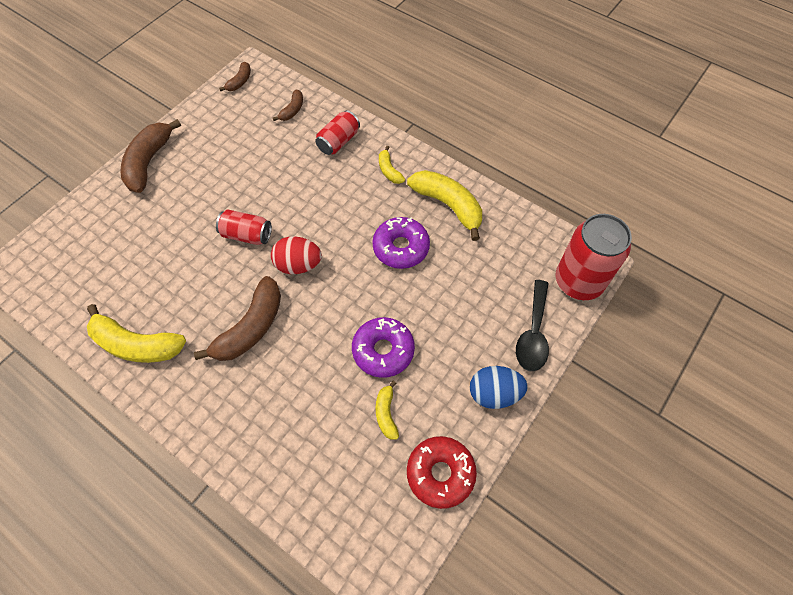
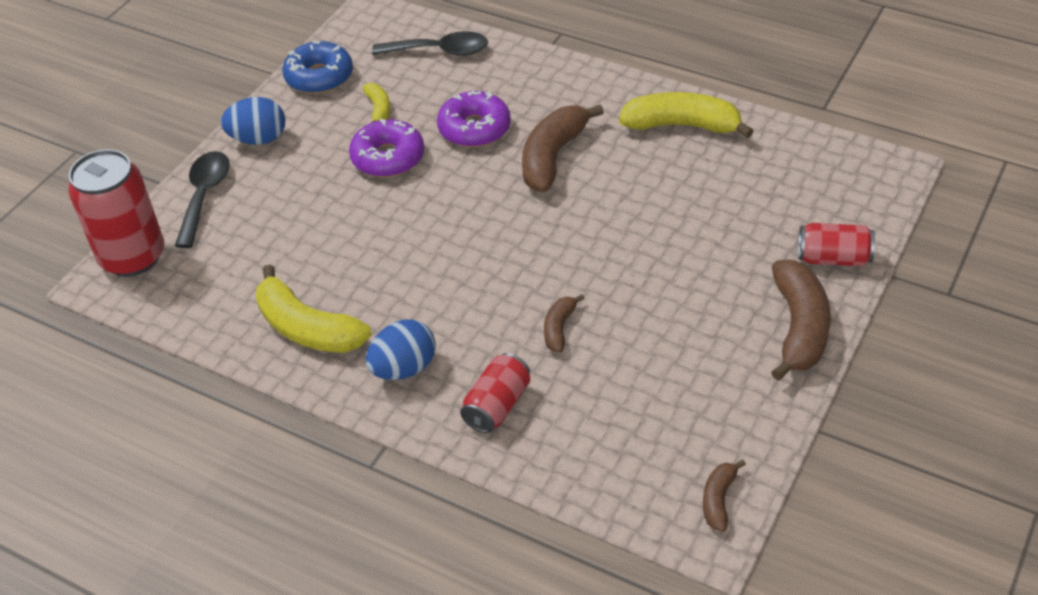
camera: 175 degrees right, 15 degrees down
red can [216,210,272,245] -> red can moved to [798,223,875,267]
red egg [271,237,322,274] -> none
brown banana [273,90,303,121] -> brown banana moved to [544,294,585,352]
purple donut [372,217,430,269] -> purple donut moved to [437,91,511,147]
yellow banana [379,146,405,184] -> blue egg [366,319,436,380]
red donut [407,436,477,509] -> blue donut [282,41,353,94]
none -> black spoon [372,31,488,55]

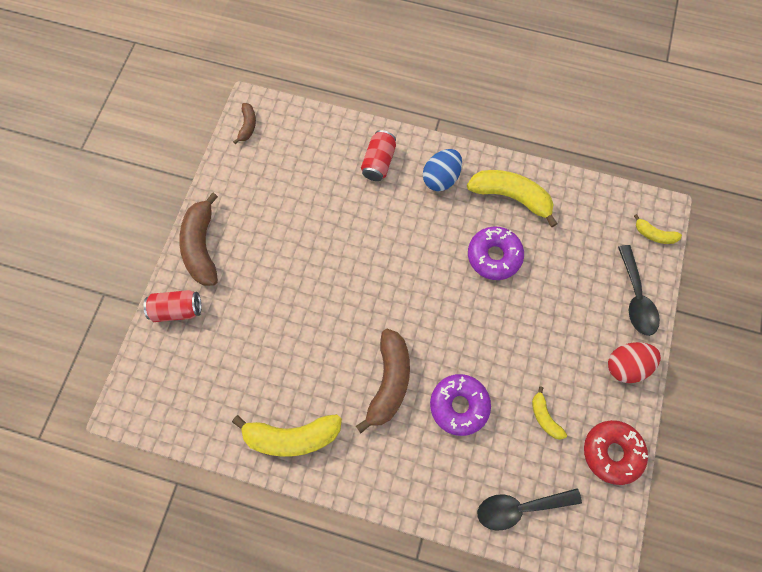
camera: 165 degrees right, 25 degrees up
red can [68,149,164,277] -> yellow banana [634,214,682,244]
blue egg [221,97,285,145] -> red egg [608,342,661,383]
blue donut [282,41,353,94] -> red donut [584,420,648,485]
purple donut [349,118,424,177] -> purple donut moved to [468,227,524,280]
brown banana [544,294,585,352] -> none

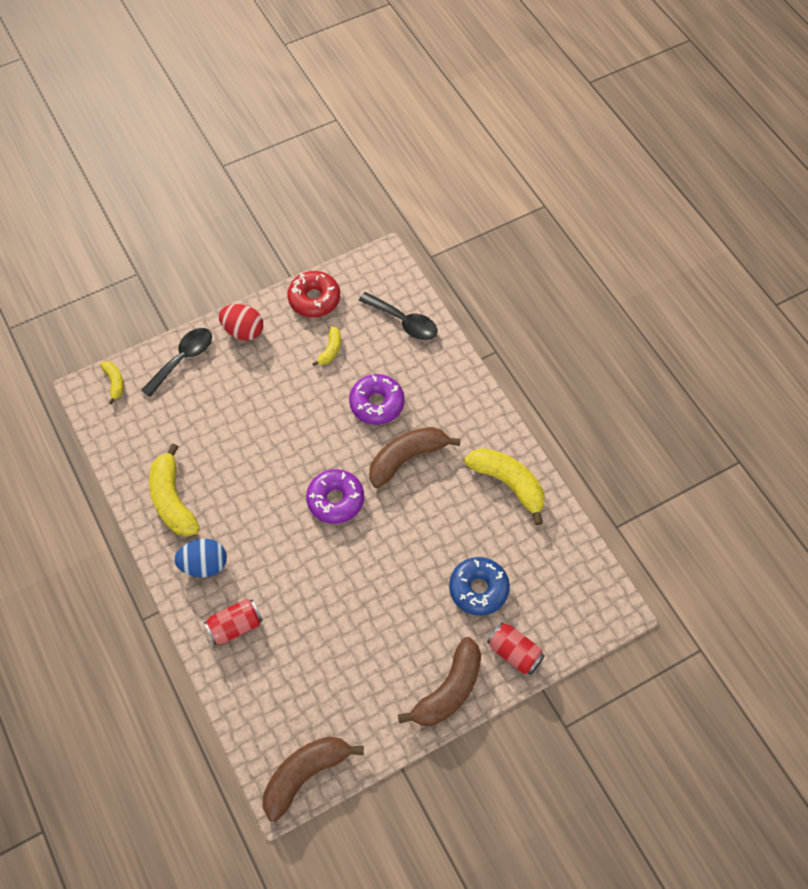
camera: 135 degrees left, 10 degrees down
brown banana [233,103,256,144] -> brown banana [263,736,364,822], size x1.96
purple donut [468,227,524,280] -> purple donut moved to [306,469,364,524]
none -> blue donut [449,557,510,616]

